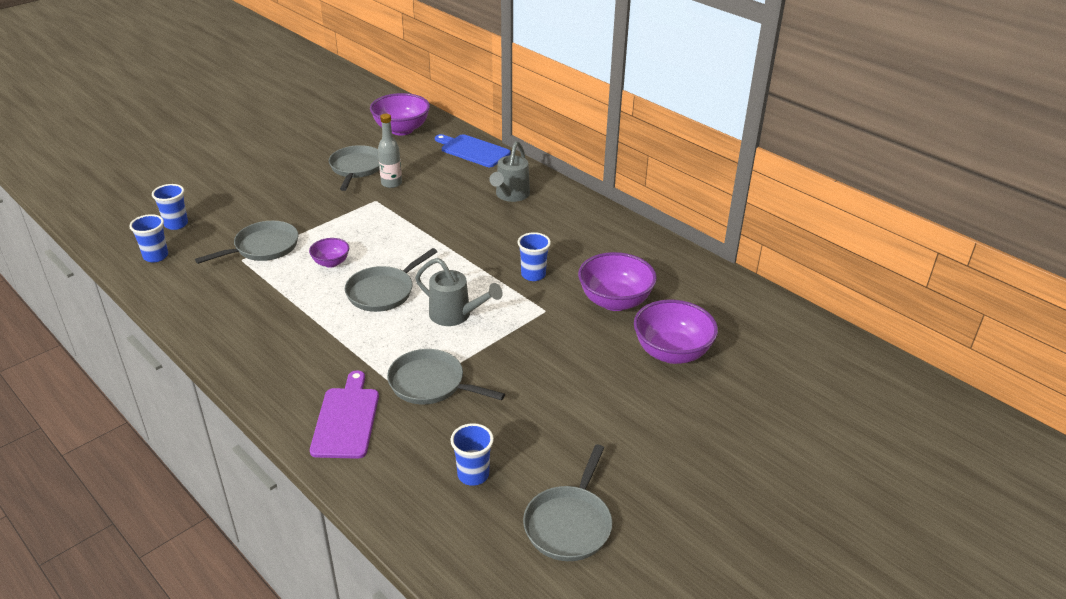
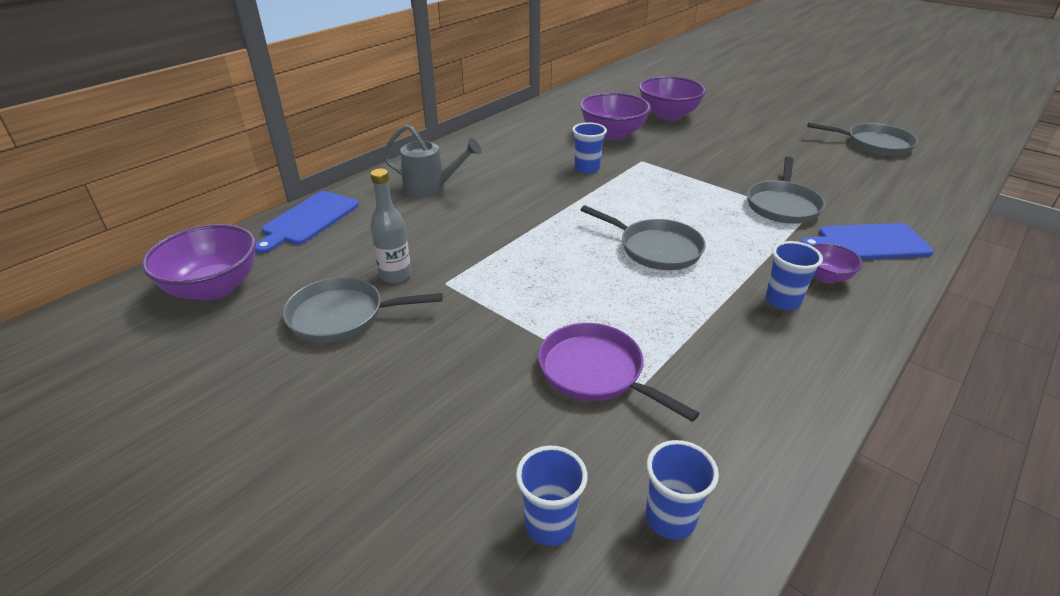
camera: 95 degrees left, 0 degrees up
grey pan [195,221,299,264] -> purple pan [538,323,700,422]
purple bowl [309,238,349,268] -> purple bowl moved to [811,243,863,283]
purple cutting board [310,370,379,459] -> blue cutting board [801,223,934,260]
grey watering can [415,258,503,326] -> none
blue cup [450,423,494,486] -> blue cup moved to [766,241,823,310]

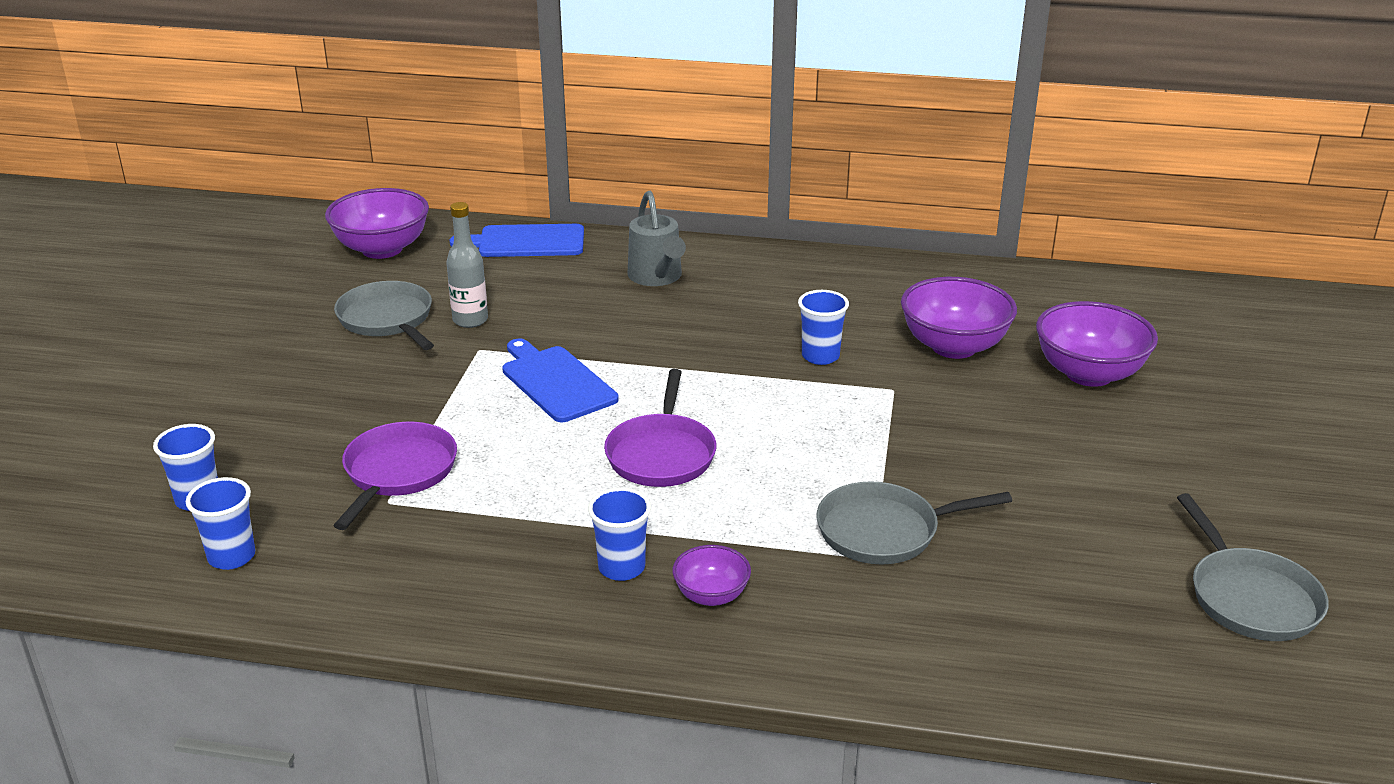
camera: 60 degrees right, 5 degrees down
grey pan [581,205,706,270] -> purple pan [604,369,716,487]
blue cutting board [801,223,934,260] -> blue cutting board moved to [502,339,619,422]

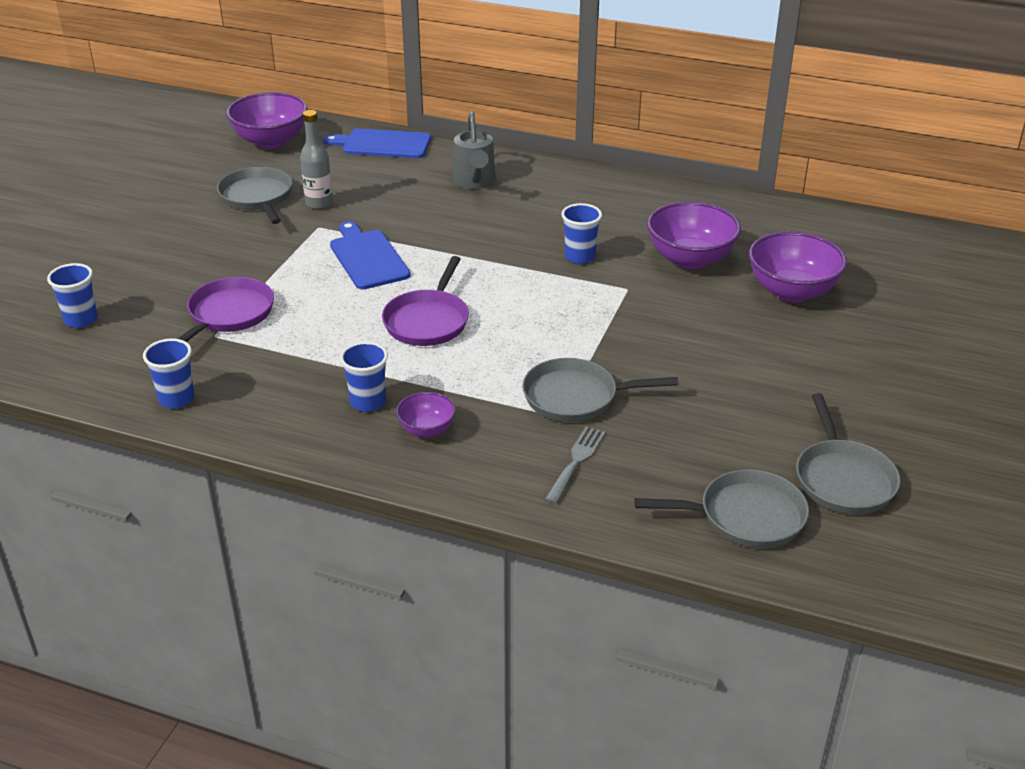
camera: 10 degrees right, 5 degrees up
blue cup [186,477,255,570] -> blue cup moved to [143,339,195,409]
none -> grey fork [545,427,606,504]
none -> grey pan [634,469,809,548]

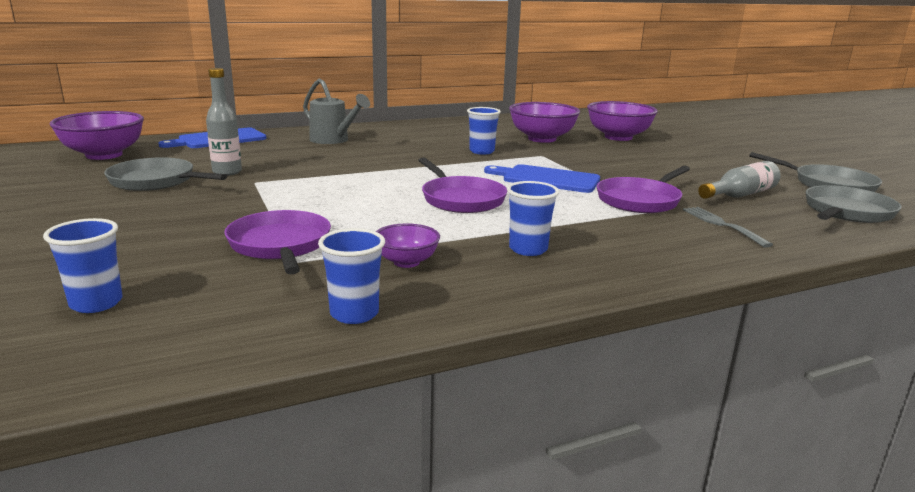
camera: 45 degrees left, 15 degrees down
blue cutting board [330,221,411,289] -> blue cutting board moved to [484,164,600,193]
purple bowl [396,392,456,438] -> purple bowl moved to [376,223,440,268]
grey pan [522,358,678,422] -> purple pan [597,166,690,213]
none -> grey bottle [698,161,780,199]

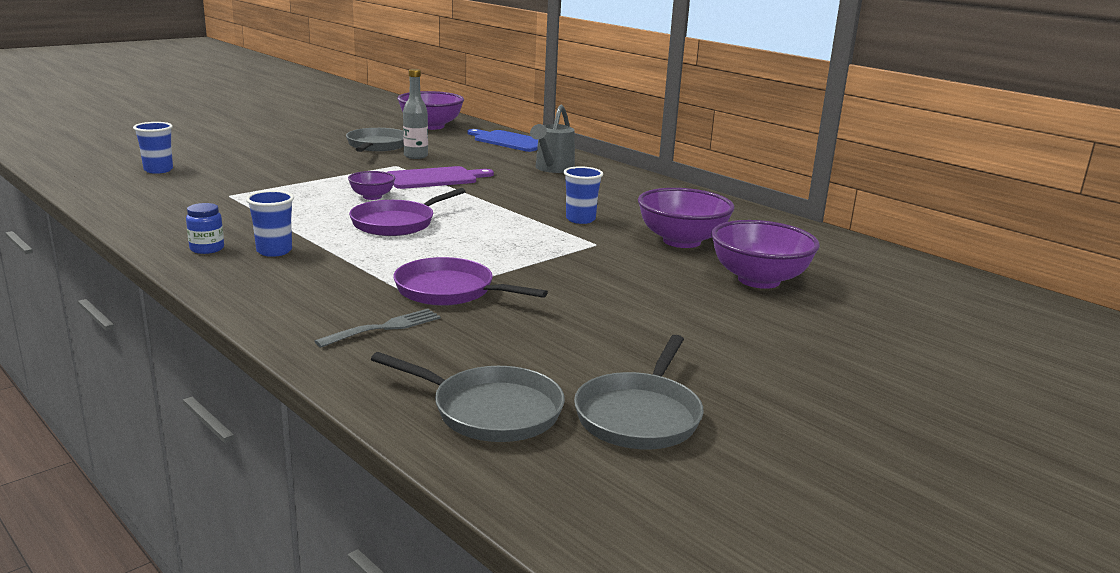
camera: 70 degrees right, 0 degrees up
purple pan [224,210,331,274] -> none
blue cup [318,228,385,324] -> none
purple bowl [376,223,440,268] -> purple bowl moved to [348,171,395,200]
blue cutting board [484,164,600,193] -> none
grey bottle [698,161,780,199] -> none
none -> blue jar [186,203,224,254]
none -> purple cutting board [387,166,494,189]

